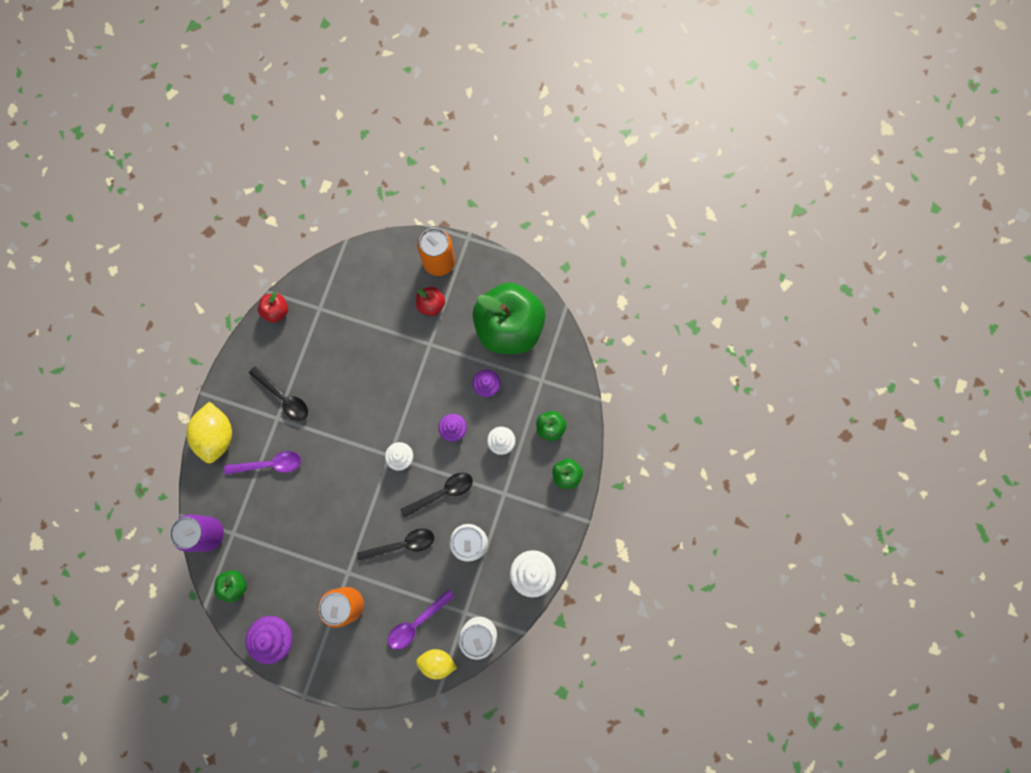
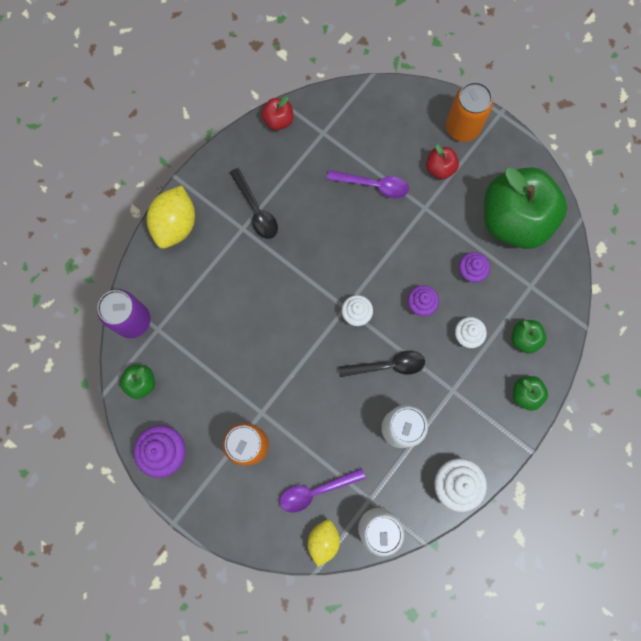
camera: 20 degrees right, 0 degrees up
purple spoon [224,451,301,475] -> purple spoon moved to [327,170,409,198]
black spoon [357,528,434,562] -> none
yellow lemon [416,649,457,679] -> yellow lemon turned 75 degrees clockwise [308,520,340,567]

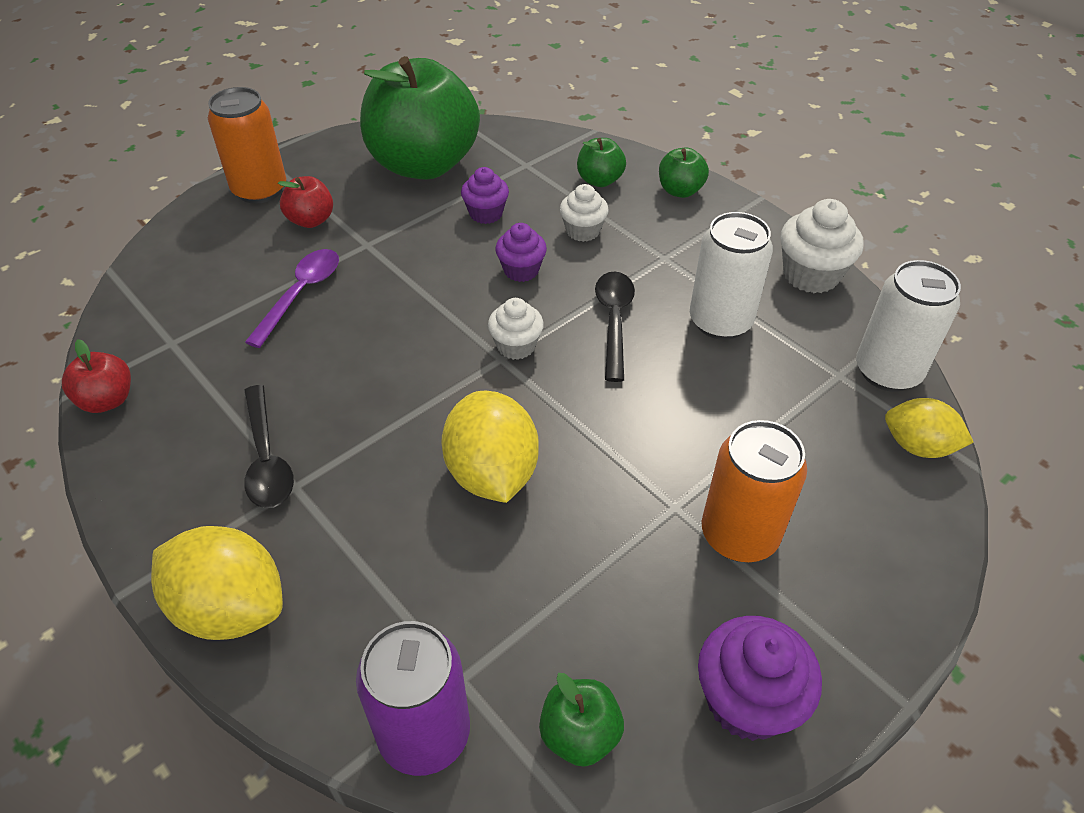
camera: 80 degrees left, 30 degrees down
black spoon [230,168,278,239] -> black spoon turned 90 degrees clockwise [244,385,294,508]
purple spoon [279,468,366,512] -> none
none -> yellow lemon [441,391,539,503]

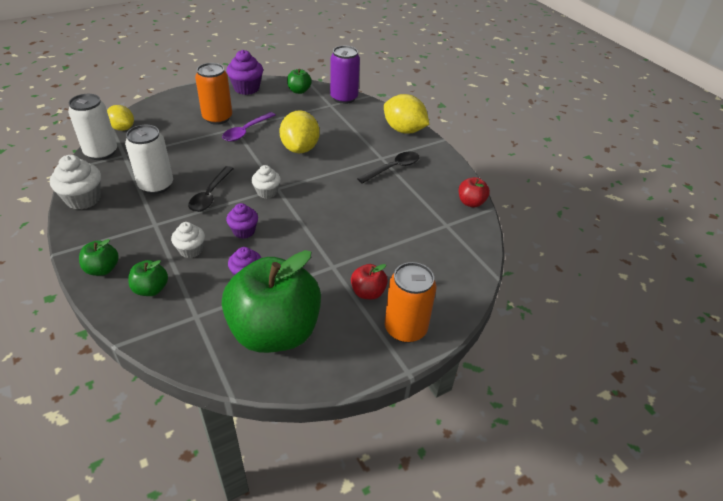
camera: 170 degrees left, 5 degrees down
black spoon [244,385,294,508] -> black spoon turned 60 degrees clockwise [357,152,420,184]
purple spoon [245,249,339,348] -> purple spoon moved to [222,112,276,142]

